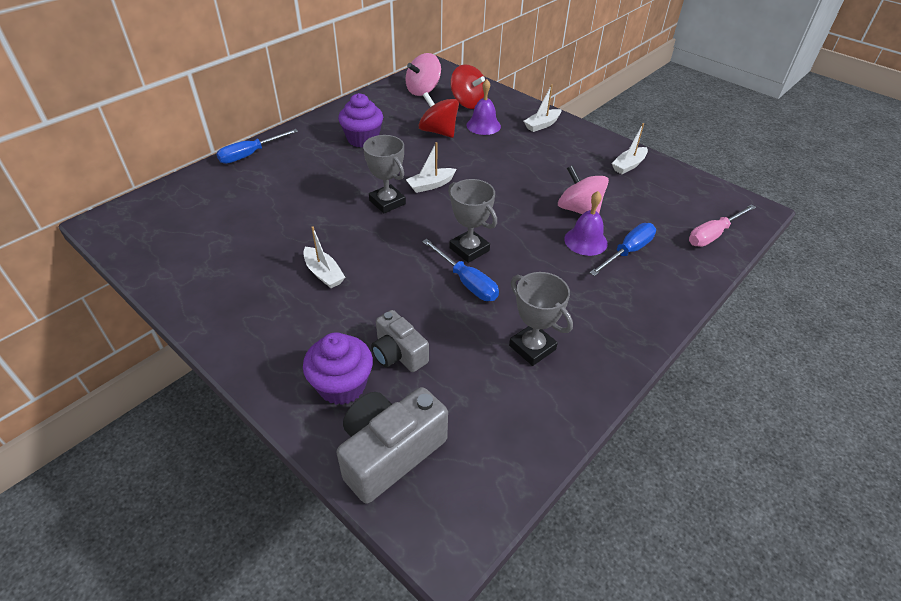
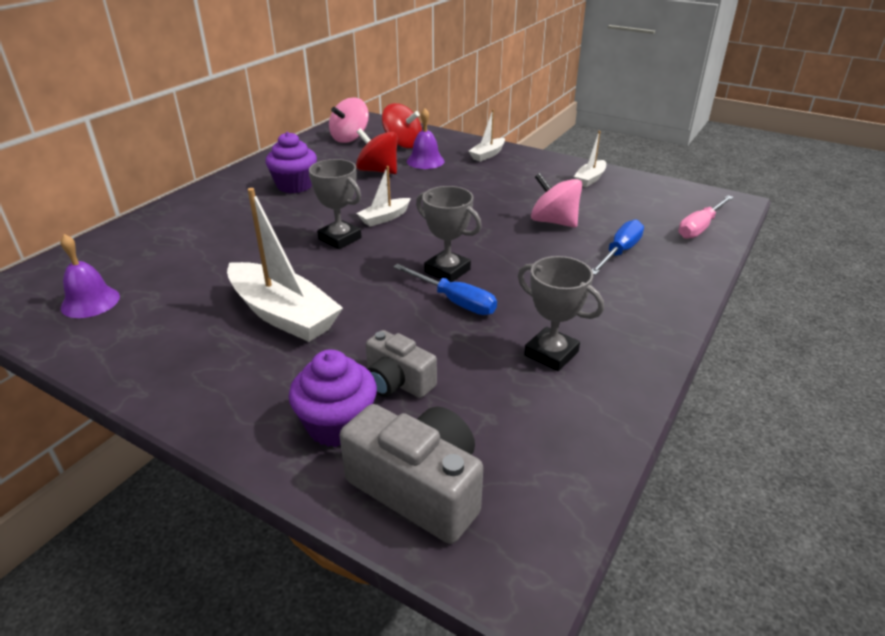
camera: 10 degrees left, 10 degrees down
blue screwdriver [216,129,298,164] -> none
white boat [303,226,345,288] -> white boat [227,188,343,342], size x1.97
grey camera [337,387,448,504] -> grey camera turned 90 degrees clockwise [340,404,483,544]
purple bell [564,191,608,256] -> purple bell moved to [61,234,120,318]

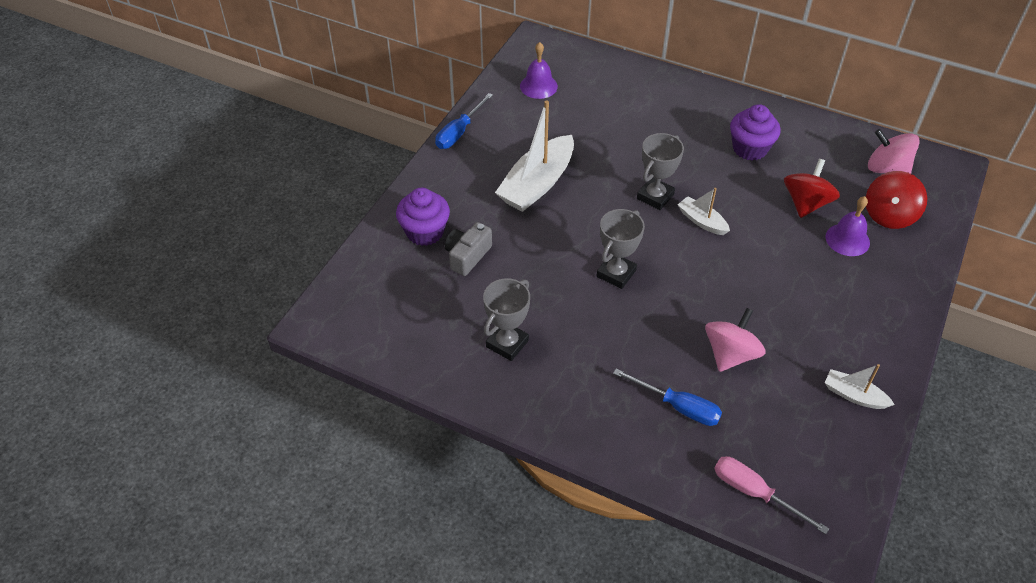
camera: 85 degrees right, 15 degrees up
grey camera [340,404,483,544] -> none
blue screwdriver [393,264,497,315] -> blue screwdriver moved to [435,93,493,149]
white boat [469,109,505,162] -> none

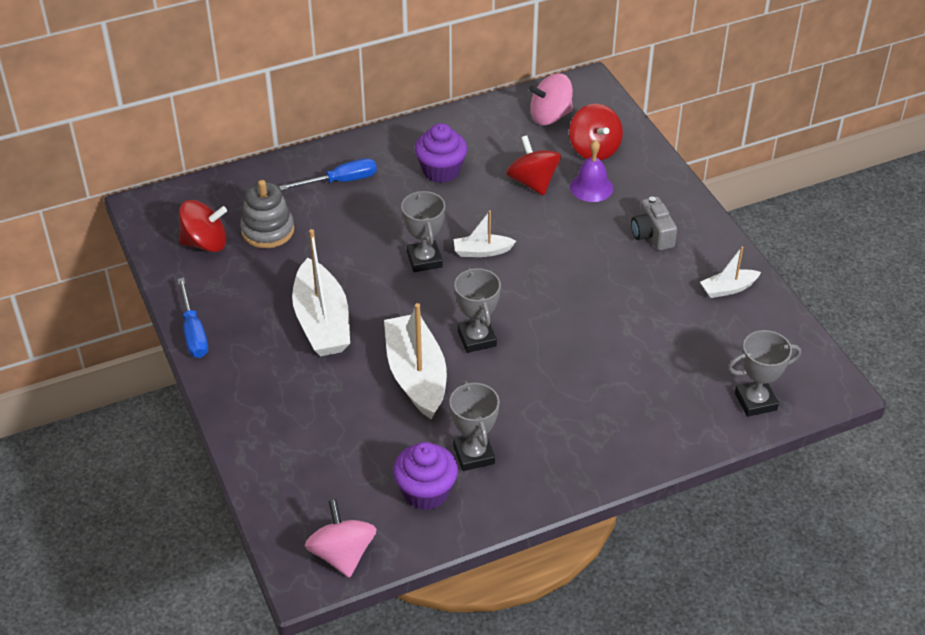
camera: 50 degrees left, 5 degrees down
purple cupcake [396,188,450,246] -> purple cupcake moved to [393,442,458,510]
grey camera [445,222,492,276] -> grey camera moved to [631,197,677,250]
purple bell [520,42,558,99] -> red spinning top [179,200,227,252]
blue screwdriver [613,369,722,426] -> blue screwdriver moved to [279,158,377,190]
pink spinning top [705,308,766,372] -> pink spinning top moved to [305,499,376,578]
pink screwdriver [714,456,829,534] -> grey trophy [728,330,801,417]
none -> grey stacking toy [240,180,294,248]
none -> white boat [384,303,447,419]

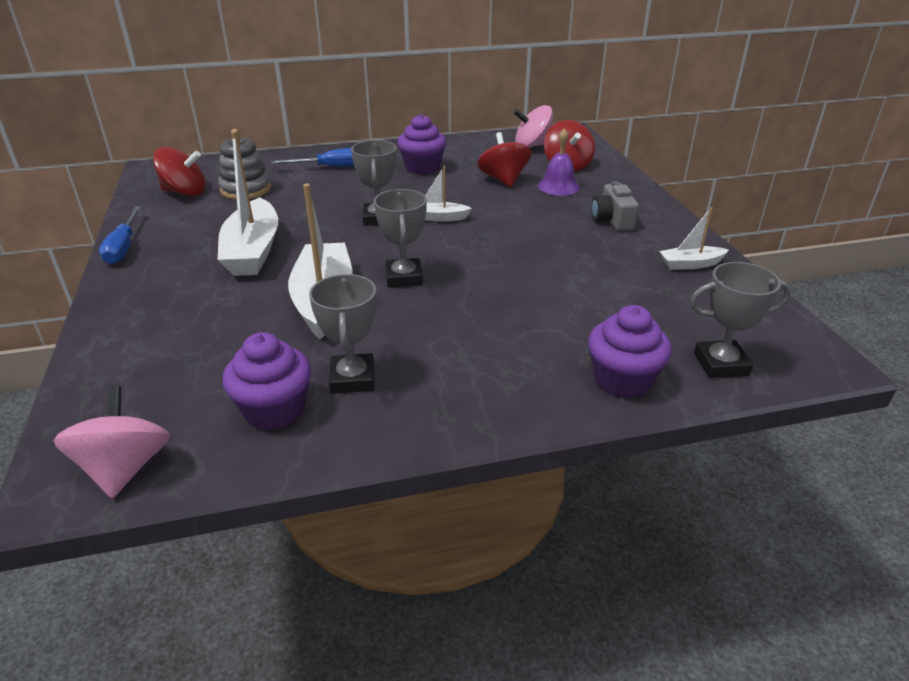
camera: 10 degrees right, 10 degrees down
none -> purple cupcake [588,305,672,398]

